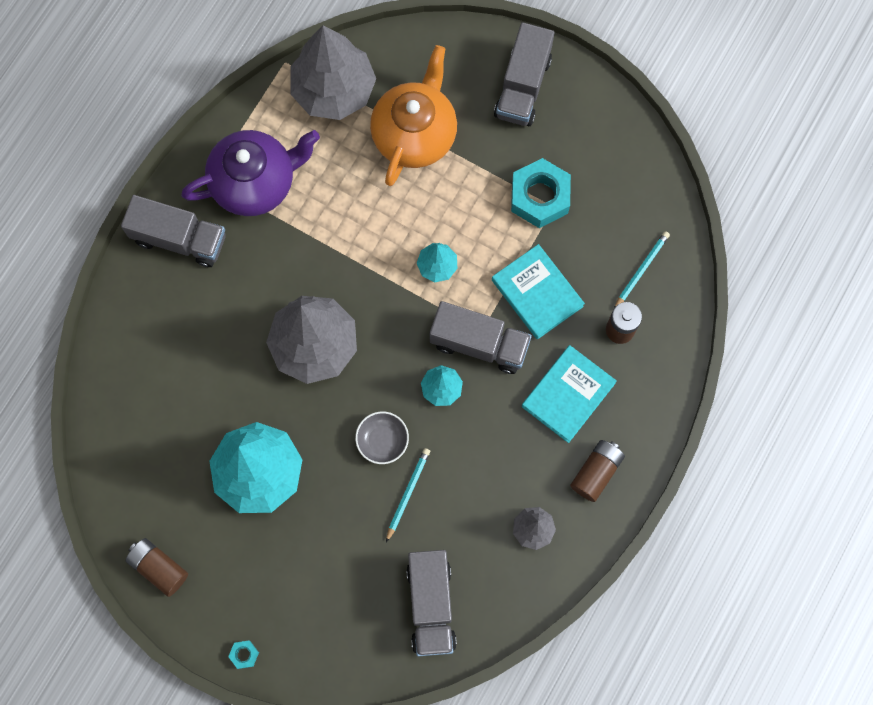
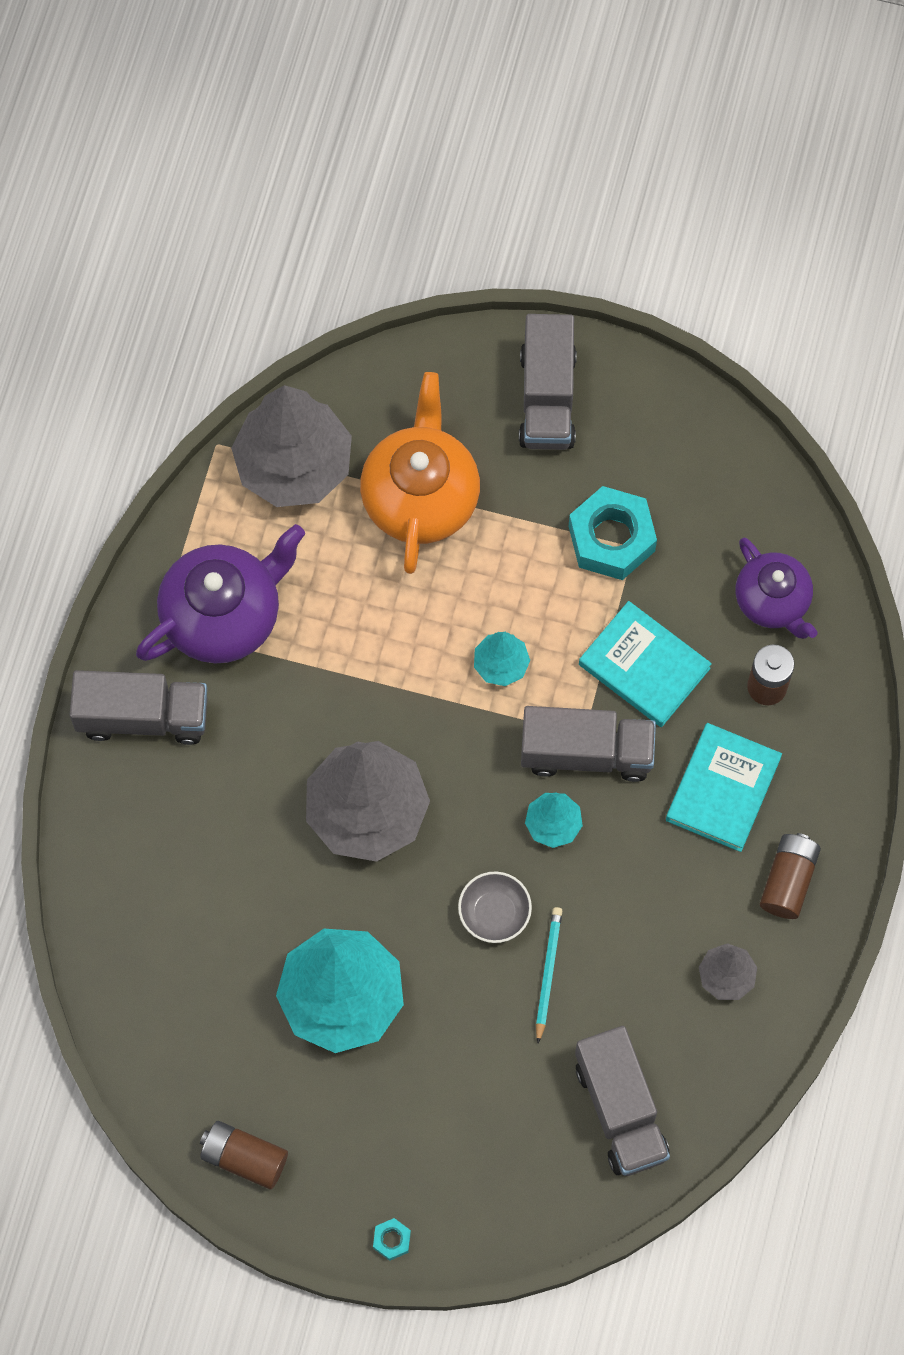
camera: 15 degrees left, 5 degrees down
turquoise pencil [614,231,670,308] -> purple teapot [736,538,817,639]

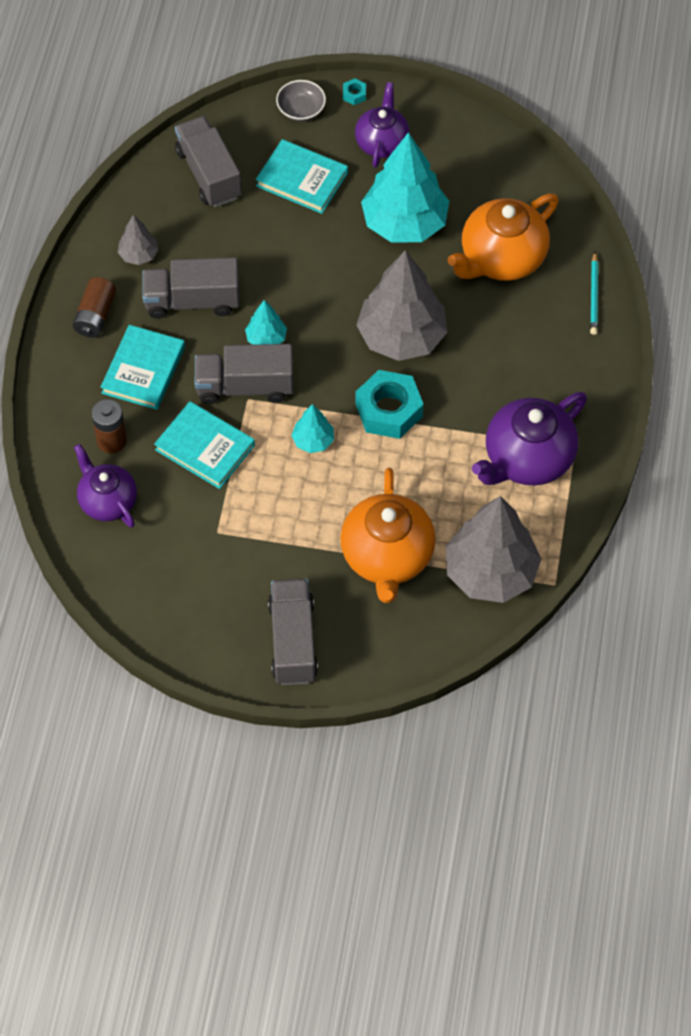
camera: 175 degrees right, 10 degrees down
grey truck [70,670,208,745] -> grey truck moved to [143,257,240,319]
brown battery [200,1121,288,1189] -> none
grey bowl [458,872,532,943] -> grey bowl moved to [276,80,326,121]
turquoise pencil [536,907,562,1043] -> turquoise pencil moved to [590,252,598,335]
turquoise nut [569,486,657,580] -> turquoise nut moved to [356,370,424,439]
none -> turquoise book [256,139,348,214]
none -> purple teapot [355,82,410,168]
none -> orange teapot [447,194,559,281]

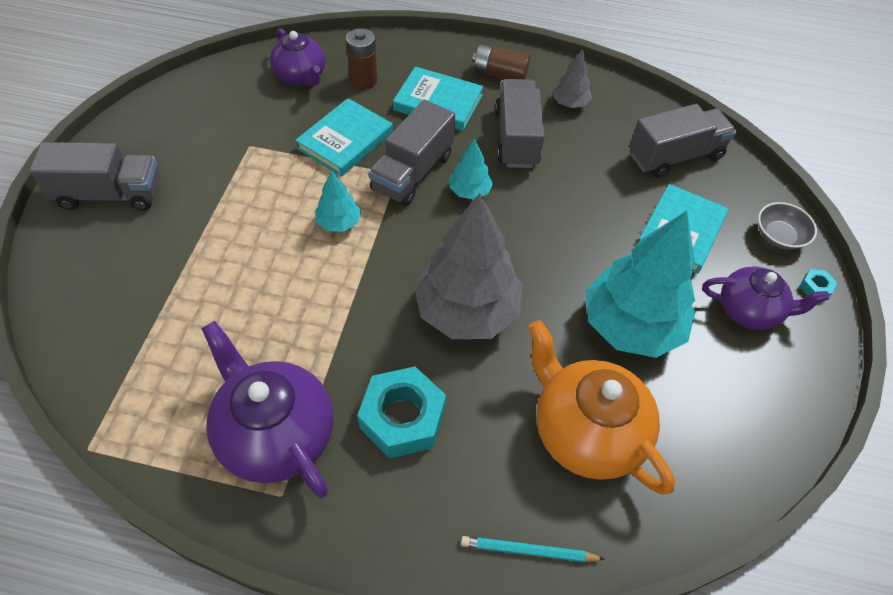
camera: 90 degrees right, 5 degrees down
purple teapot [74,444,137,527] -> purple teapot turned 90 degrees clockwise [270,28,325,86]
grey truck [195,344,293,404] -> grey truck turned 150 degrees counterclockwise [369,99,455,206]
orange teapot [340,468,436,603] -> none
turquoise nut [356,370,424,439] -> turquoise nut moved to [358,367,446,459]
grey tree [446,496,541,603] -> none

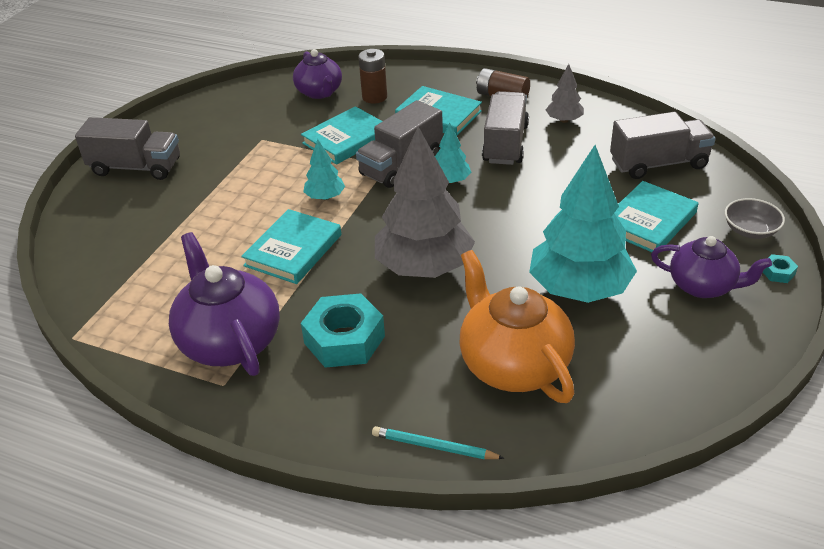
camera: 15 degrees right, 15 degrees down
none -> turquoise book [241,209,341,284]

